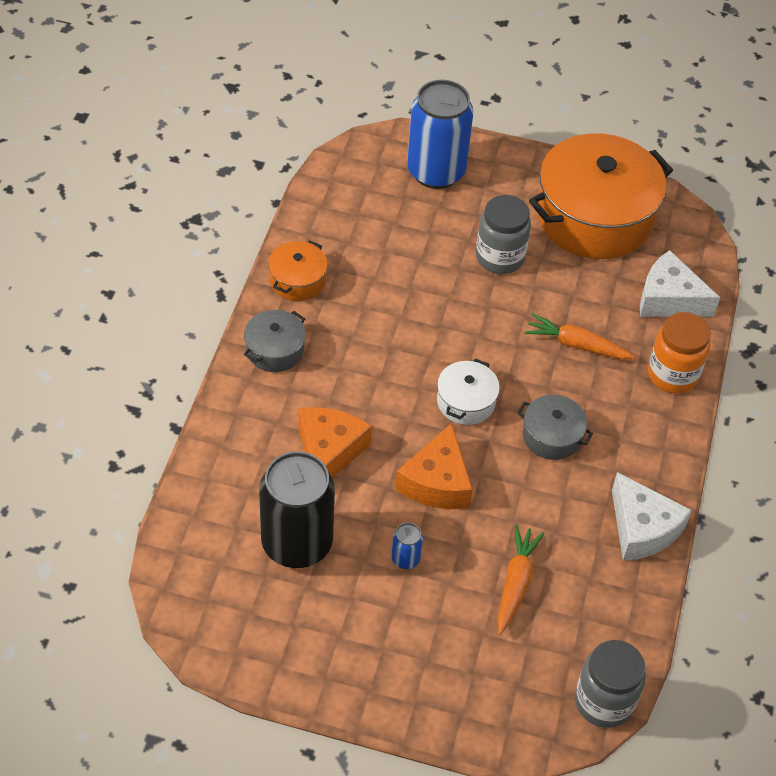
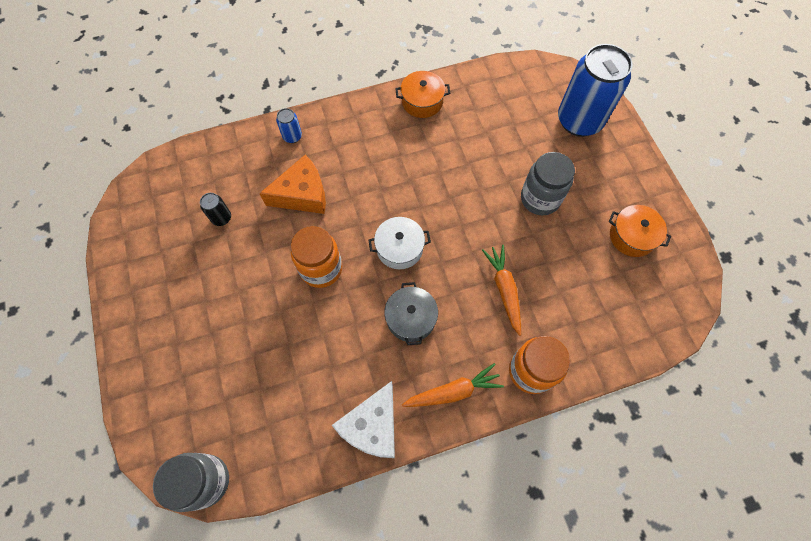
camera: 60 degrees right, 15 degrees up
grey pot [244,310,306,372] -> none
black can [259,451,335,568] -> black can [200,193,231,226], size x0.41
blue can [391,523,423,569] -> blue can moved to [276,108,302,143]
orange cheese [395,423,473,509] -> orange jar [291,226,342,288]
orange carrot [497,525,545,634] -> orange carrot moved to [402,363,504,407]
orange pot [529,133,673,259] -> orange pot [609,205,671,257], size x0.45
white cheese [640,250,720,317] -> none

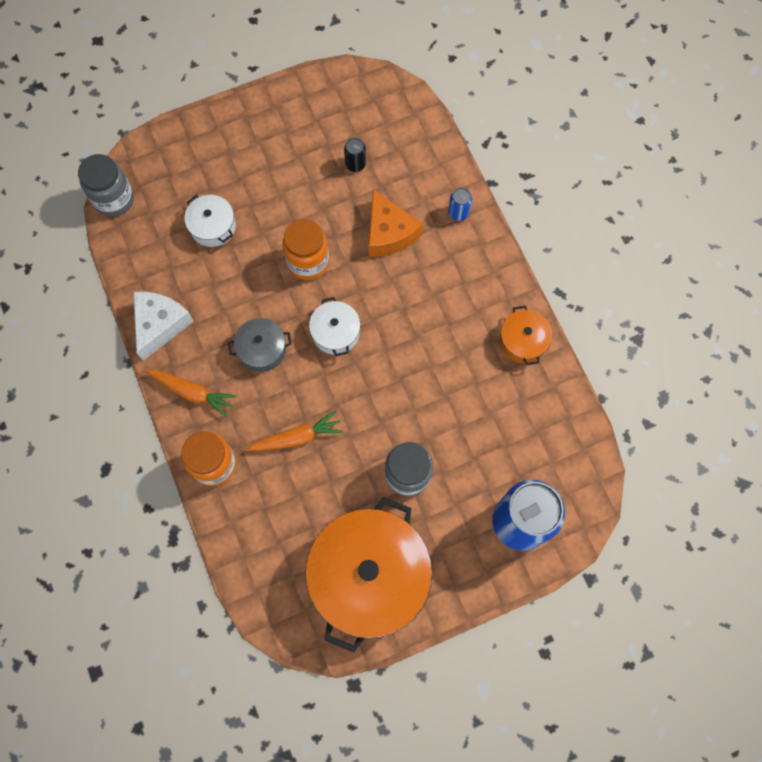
camera: 85 degrees right, 5 degrees up
white cheese [332,381,395,458] -> white cheese turned 90 degrees clockwise [133,292,194,361]
orange carrot [402,363,504,407] -> orange carrot turned 45 degrees counterclockwise [146,370,237,417]
orange pot [609,205,671,257] -> orange pot [305,497,432,653], size x2.20
none -> white pot [184,195,236,247]

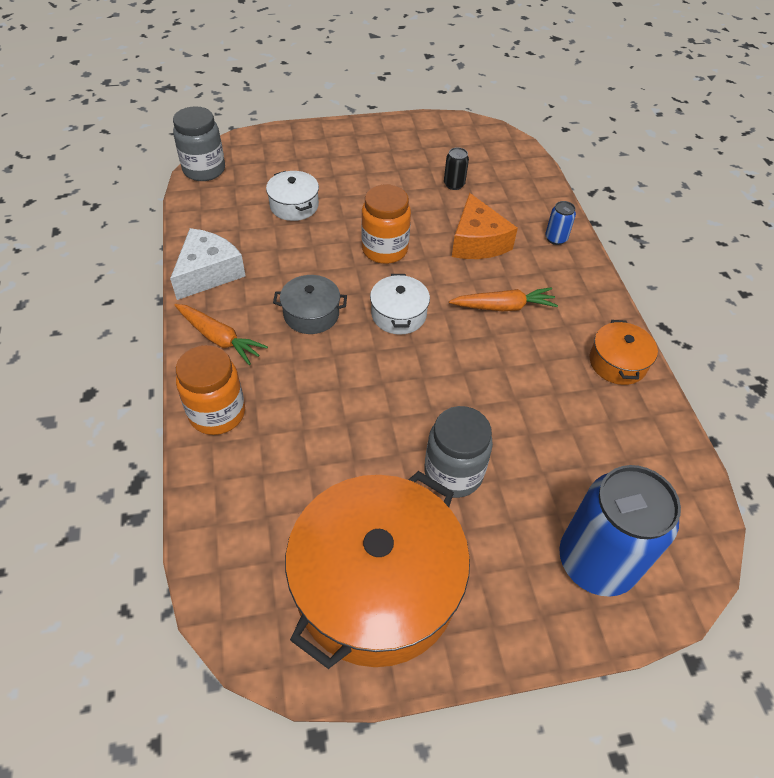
camera: 10 degrees right, 20 degrees down
orange carrot [246,411,343,451] -> orange carrot moved to [449,287,558,311]

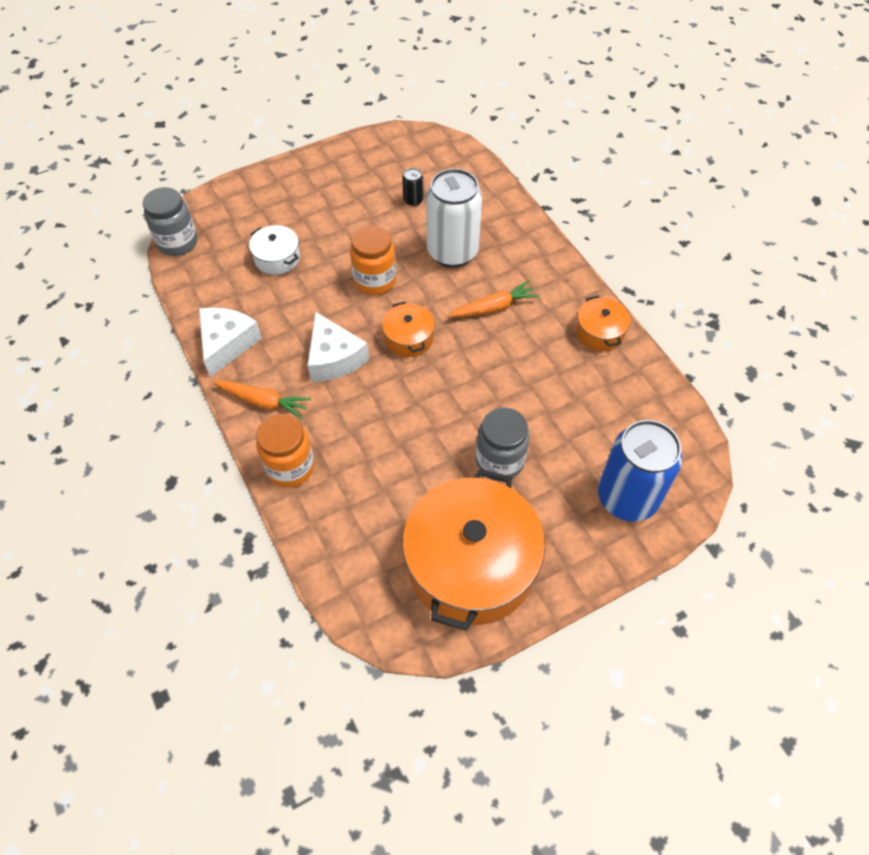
camera: 15 degrees left, 5 degrees up
grey pot [273,275,347,334] -> white cheese [307,312,369,382]
white pot [370,274,430,335] -> orange pot [382,301,435,357]
orange cheese [452,193,518,259] -> white can [426,168,482,267]
blue can [545,201,576,245] -> none

